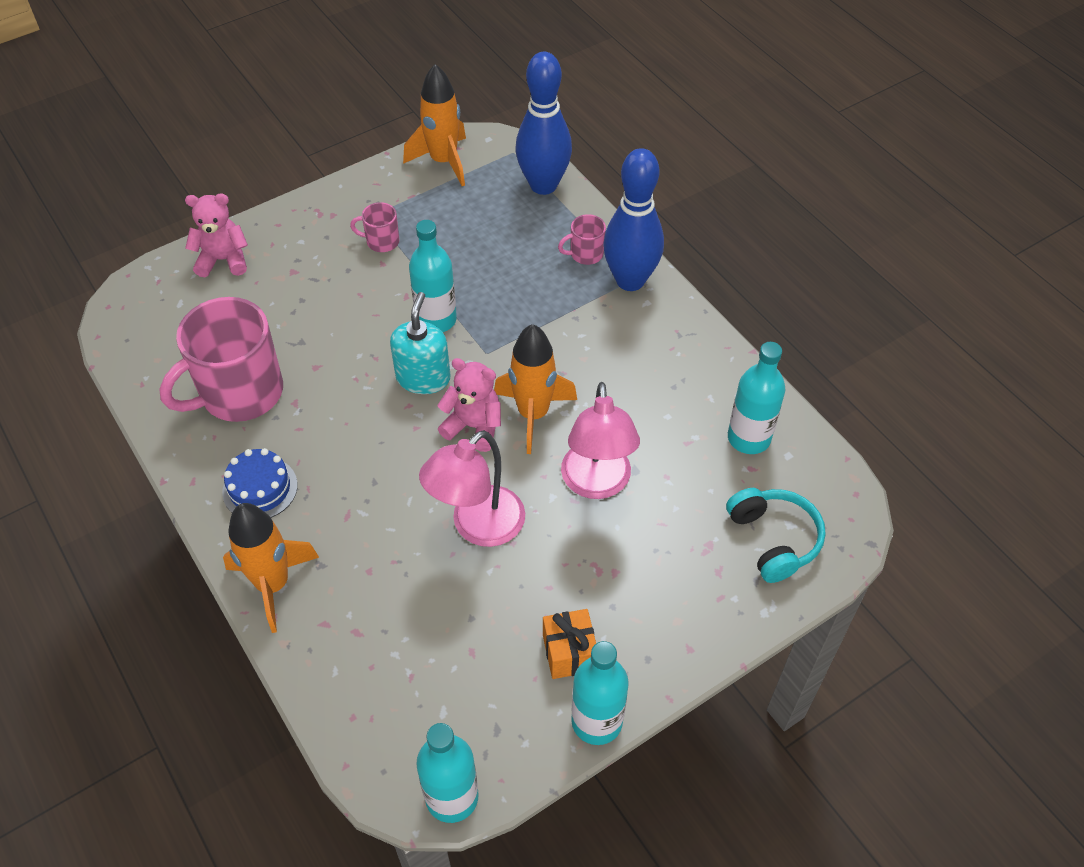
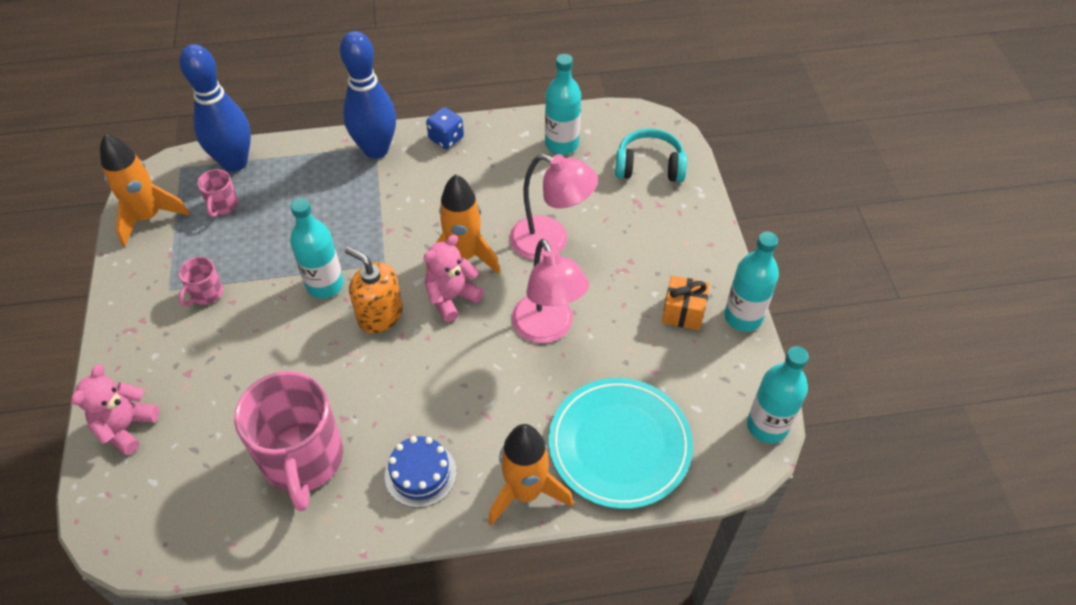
camera: 65 degrees left, 0 degrees up
turquoise soap dispenser [390,292,450,394] -> orange soap dispenser [345,247,403,333]
pink mug [558,214,606,265] -> pink mug moved to [197,169,238,217]
none -> blue dice [426,107,464,149]
none -> turquoise plate [549,378,693,509]

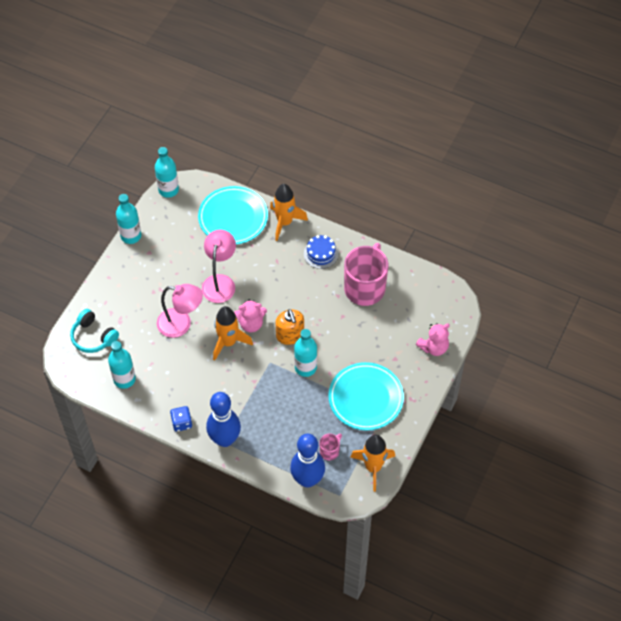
camera: 145 degrees left, 5 degrees up
pink mug [179,257,223,306] -> turquoise plate [328,362,404,430]
pink lamp [510,154,598,260] -> pink lamp turned 135 degrees clockwise [157,284,203,338]
orange gift [662,276,710,330] -> none

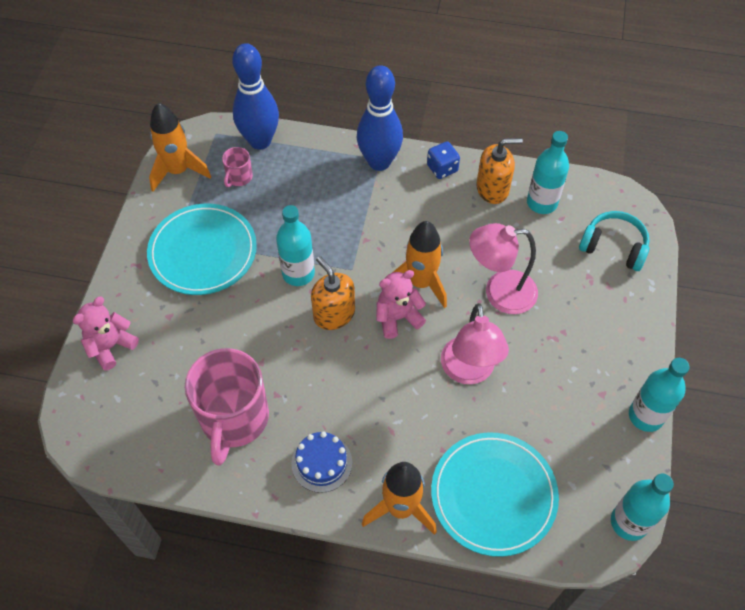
camera: 165 degrees right, 0 degrees up
none -> orange soap dispenser [476,138,523,204]

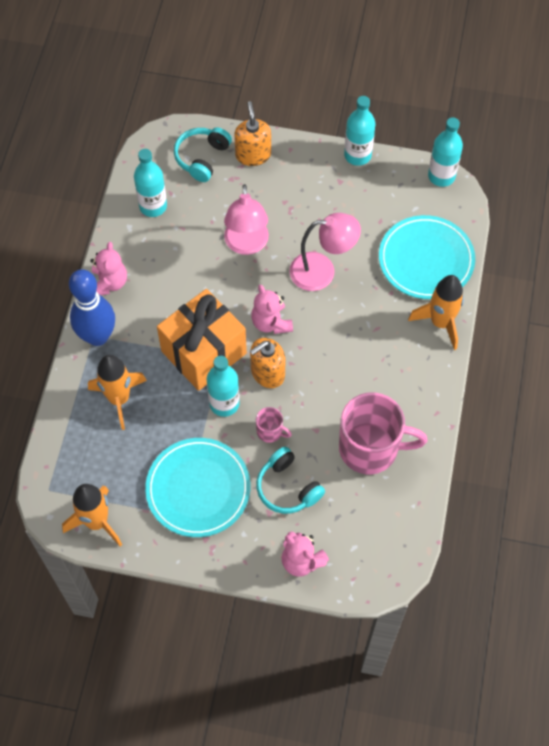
camera: 90 degrees left, 5 degrees up
pink mug [222,147,253,187] -> pink mug moved to [256,407,292,443]
blue bowling pin [232,43,279,150] -> none
blue cake [291,431,352,493] -> none
orange rocket [392,221,447,308] -> orange rocket moved to [88,355,147,430]
blue dice [427,141,460,179] -> pink teddy bear [90,242,127,295]
orange soap dispenser [476,138,523,204] -> orange soap dispenser moved to [234,101,271,166]
none -> orange gift [157,289,247,391]
none -> turquoise headphones [256,447,325,514]

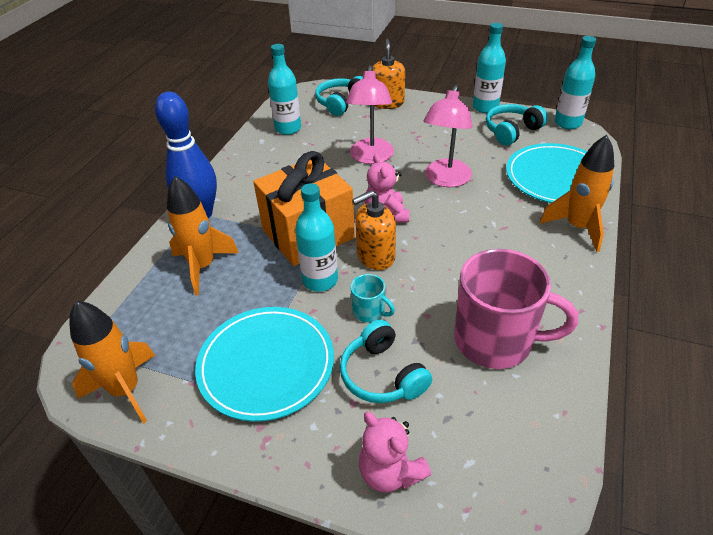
camera: 10 degrees right, 20 degrees down
pink teddy bear [90,242,127,295] -> none
pink mug [256,407,292,443] -> turquoise mug [351,274,395,322]
pink lamp [289,213,361,291] -> pink lamp turned 105 degrees clockwise [424,85,473,187]
none -> turquoise headphones [486,104,548,146]

